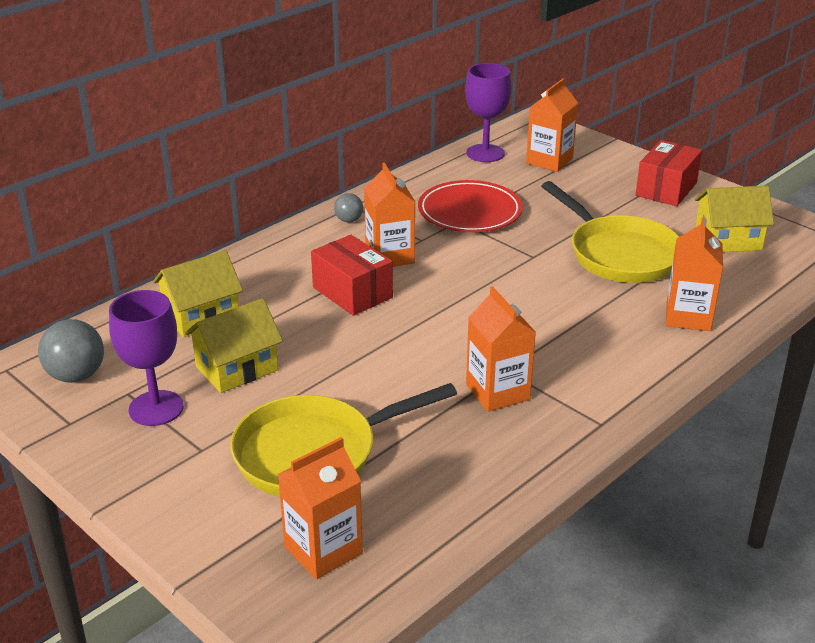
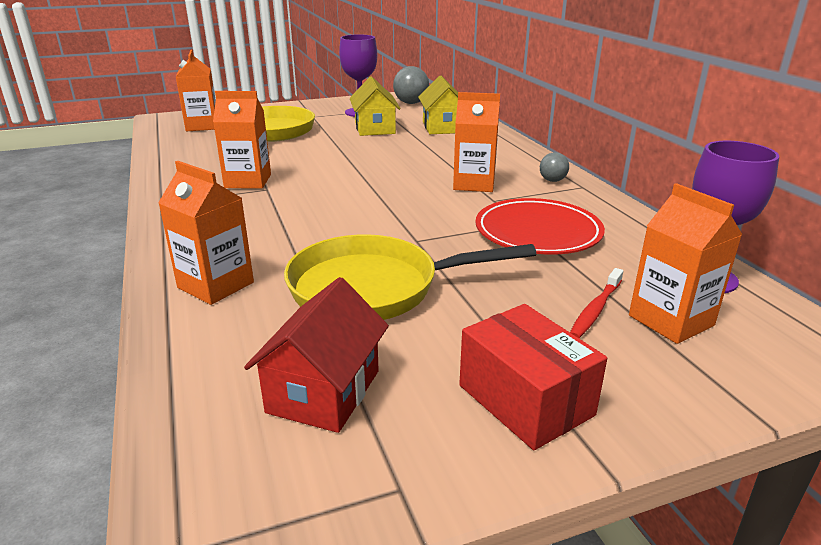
camera: 115 degrees right, 5 degrees down
red box [311,235,393,316] -> none
yellow house [695,186,774,252] -> red house [244,277,389,433]
none -> red toothbrush [570,268,623,338]

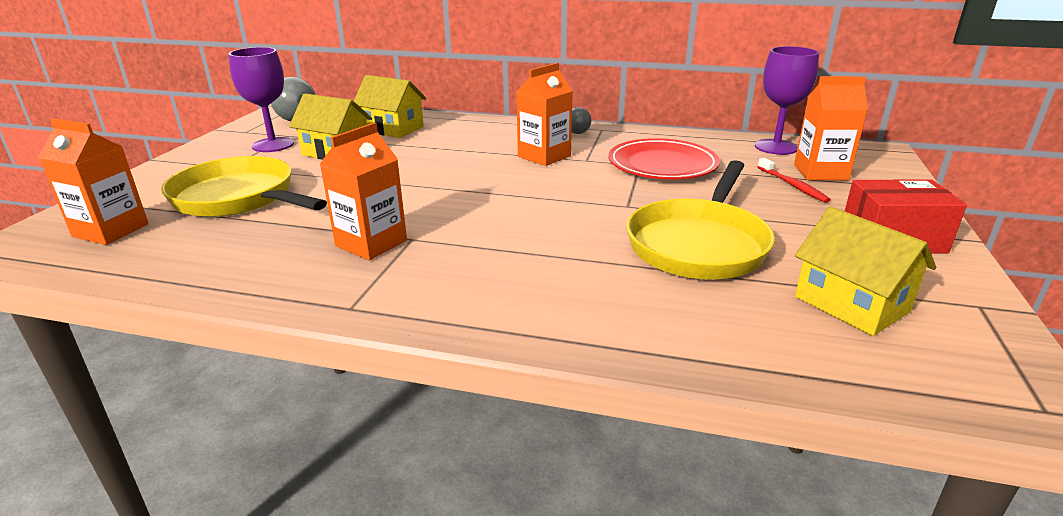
camera: 55 degrees left, 0 degrees up
orange carton [158,161,254,305] -> none
red house [244,277,389,433] -> yellow house [795,206,936,336]

